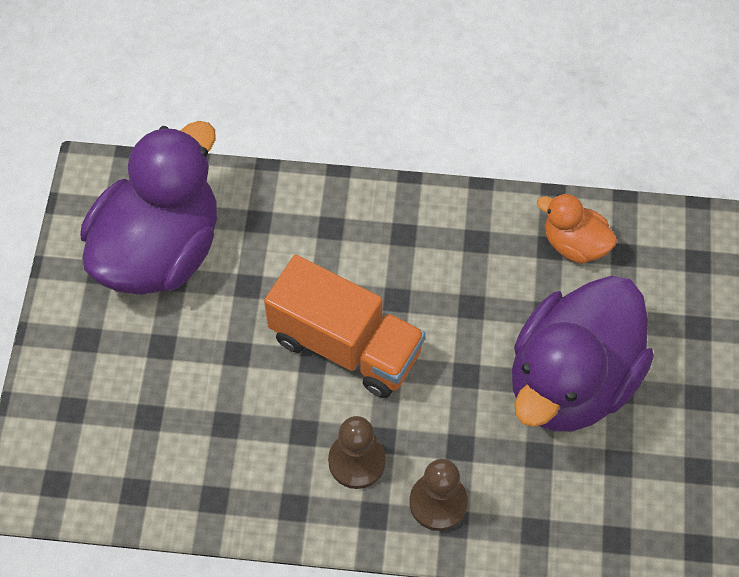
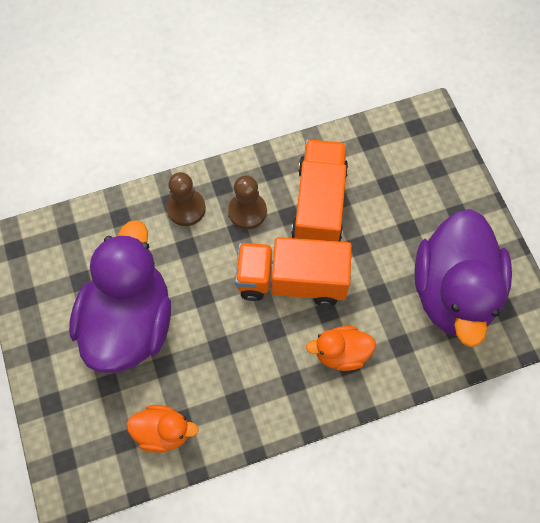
camera: 155 degrees right, 5 degrees up
none -> orange truck [291,139,348,242]
none -> orange duck [306,326,376,371]

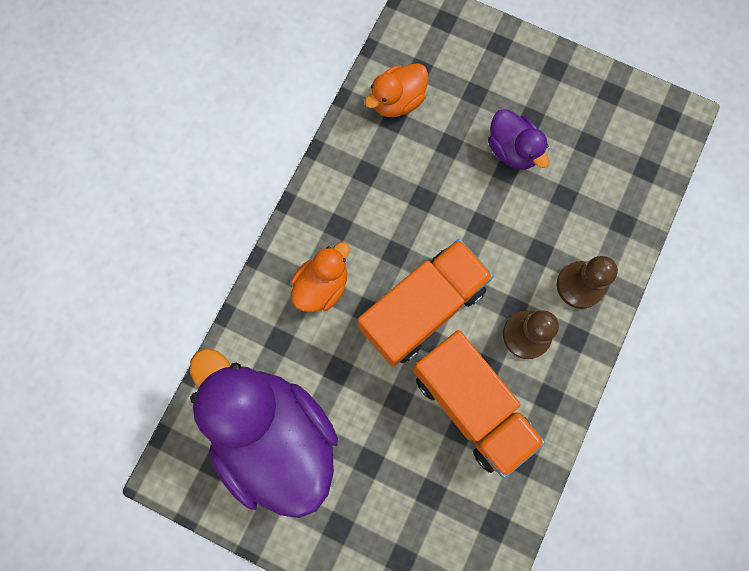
camera: 135 degrees right, 10 degrees up
purple duck [69,220,171,373] -> purple duck [488,109,549,170], size x0.47

